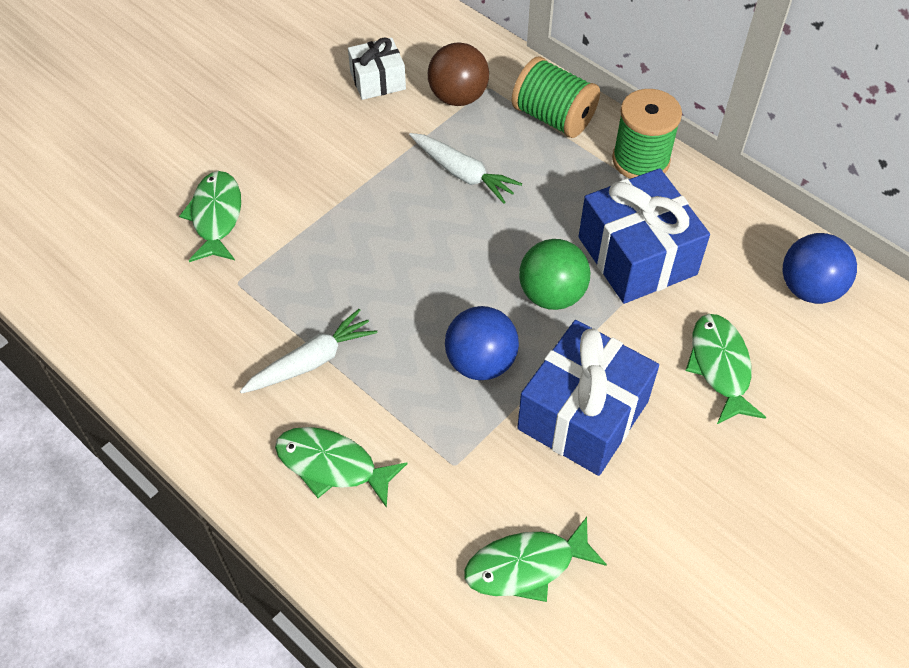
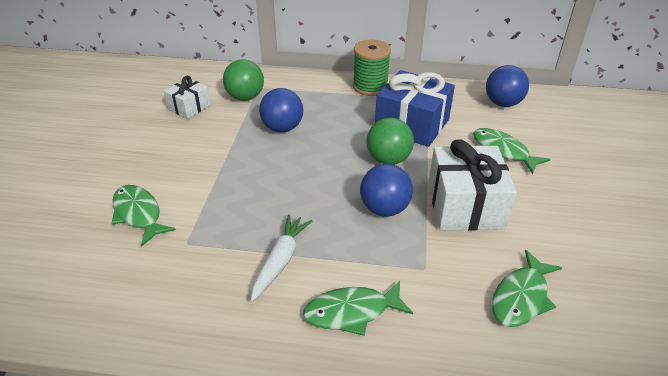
camera: 35 degrees left, 15 degrees down
white carrot [409,133,522,204] -> blue ball [259,88,303,132]
brown ball [428,42,489,106] -> green ball [223,59,264,101]
green spool [512,56,600,138] -> none
blue gift [517,320,659,476] -> white gift [428,139,517,231]

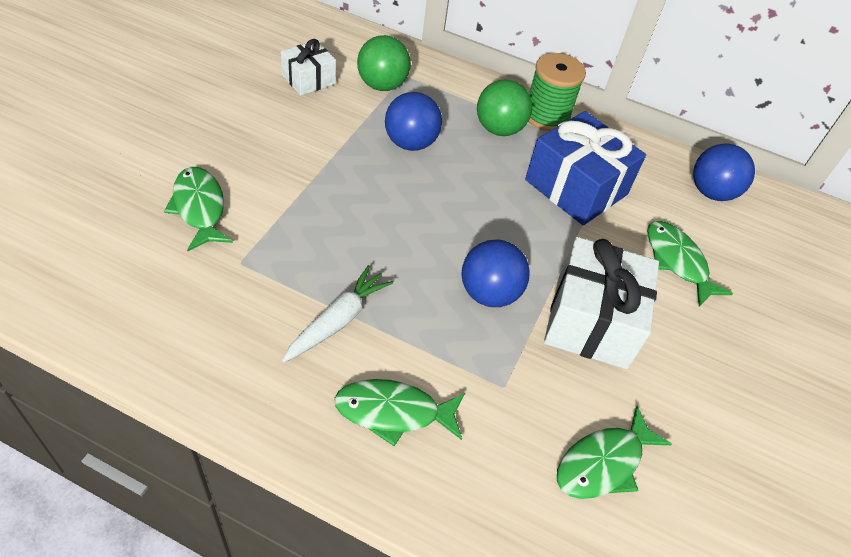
camera: 10 degrees right, 10 degrees up
green ball [366,118,414,165] -> green ball moved to [477,79,532,136]

